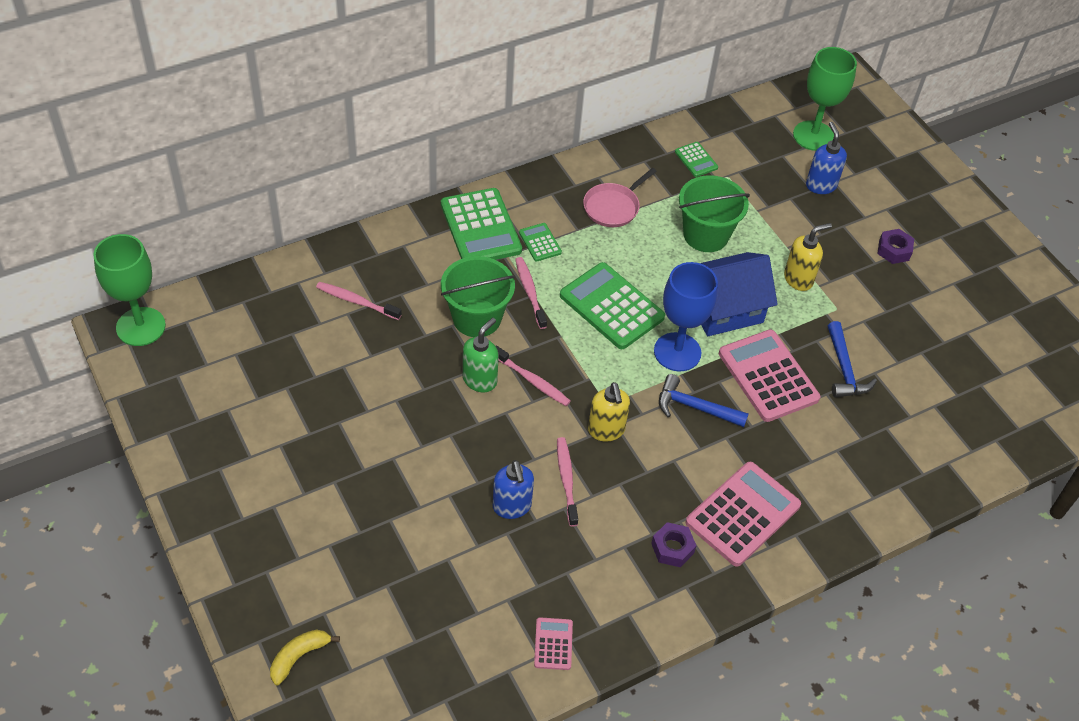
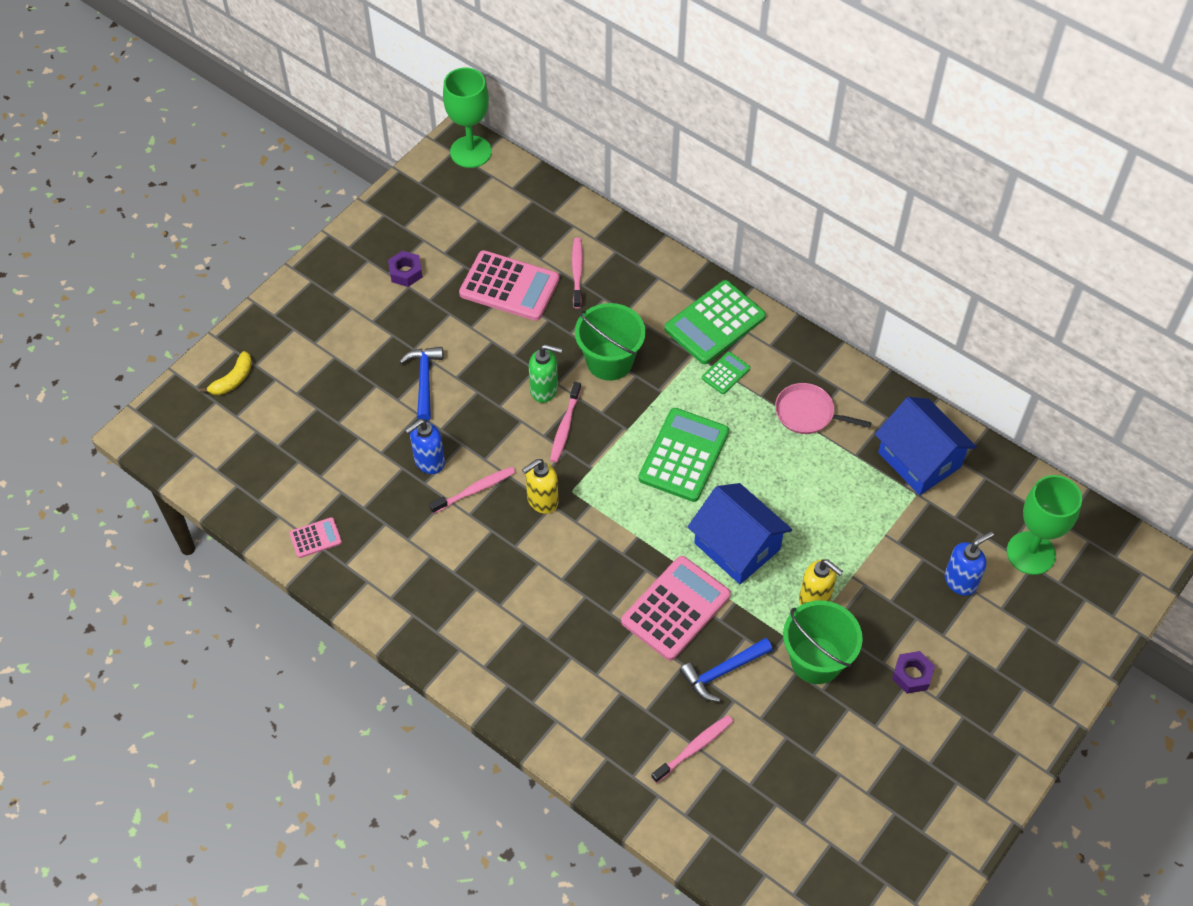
camera: 70 degrees right, 5 degrees up
yellow banana [270,630,340,685] -> yellow banana turned 105 degrees clockwise [200,351,252,395]
pink toothbrush [515,257,547,329] -> pink toothbrush moved to [651,715,733,783]
purple nut [651,522,696,567] -> purple nut moved to [388,251,423,287]
blue goblet [654,262,718,371] -> none
blue hammer [659,374,749,427] -> blue hammer moved to [399,347,443,421]
green calculator [675,142,718,177] -> blue house [875,397,977,495]
green bucket [679,175,750,252] -> green bucket moved to [783,601,863,684]
pink calculator [685,462,801,567] -> pink calculator moved to [459,250,559,321]

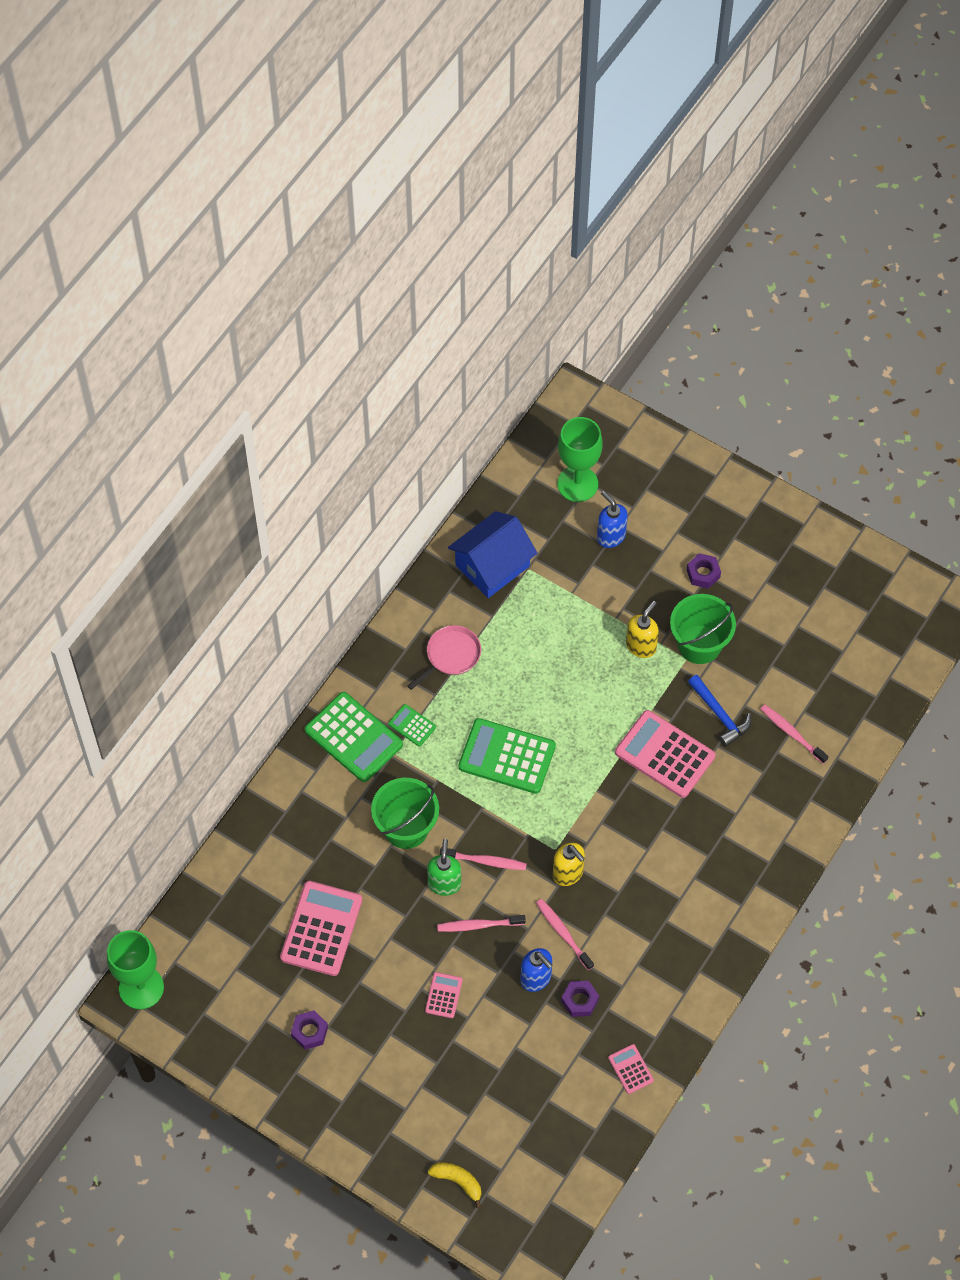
camera: 95 degrees left, 5 degrees up
blue hammer [399,347,443,421] -> pink calculator [425,972,462,1018]
pink toothbrush [572,237,583,308] -> pink toothbrush moved to [437,915,526,932]
blue house [688,483,792,584] -> none
pink pan [775,383,872,434] -> pink pan turned 150 degrees counterclockwise [407,625,481,690]
none -> purple nut [561,981,599,1017]

